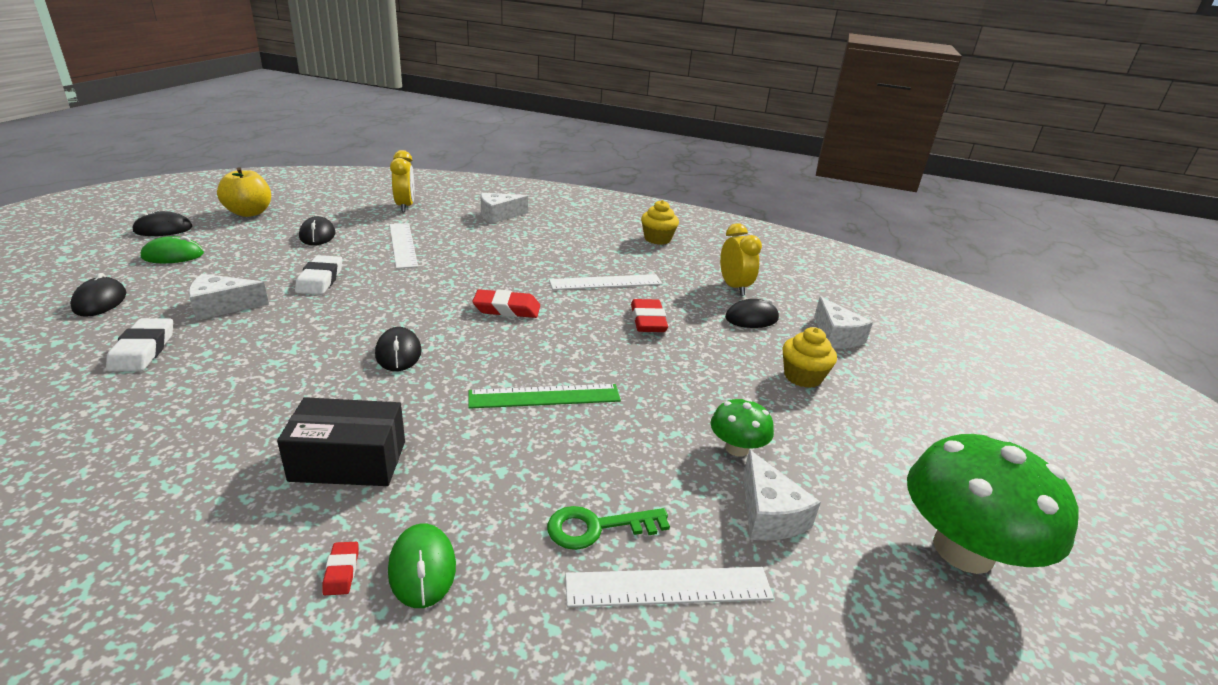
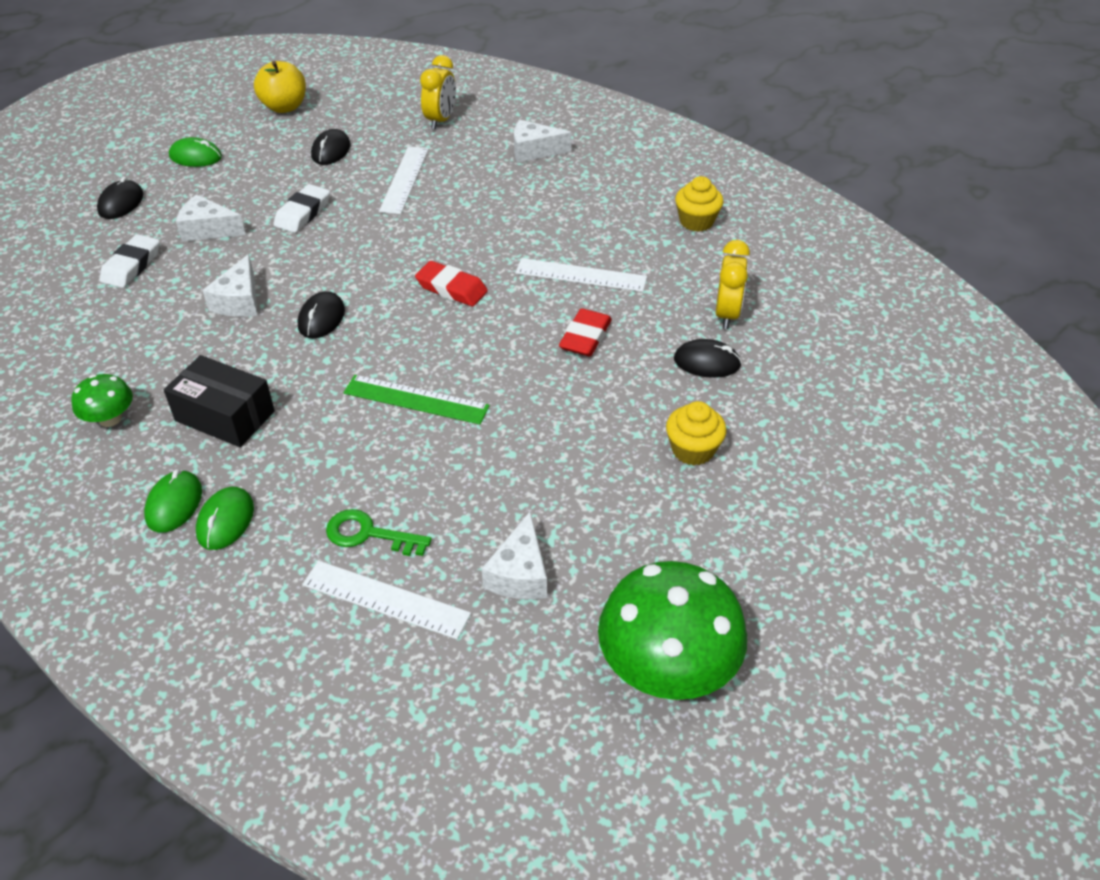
camera: 30 degrees right, 15 degrees up
black mouse [132,211,192,236] -> none
red eraser [322,542,359,595] -> green mouse [144,469,202,533]
green mushroom [710,398,774,457] -> green mushroom moved to [71,374,133,427]
white cheese [814,297,873,349] -> white cheese moved to [202,254,257,317]

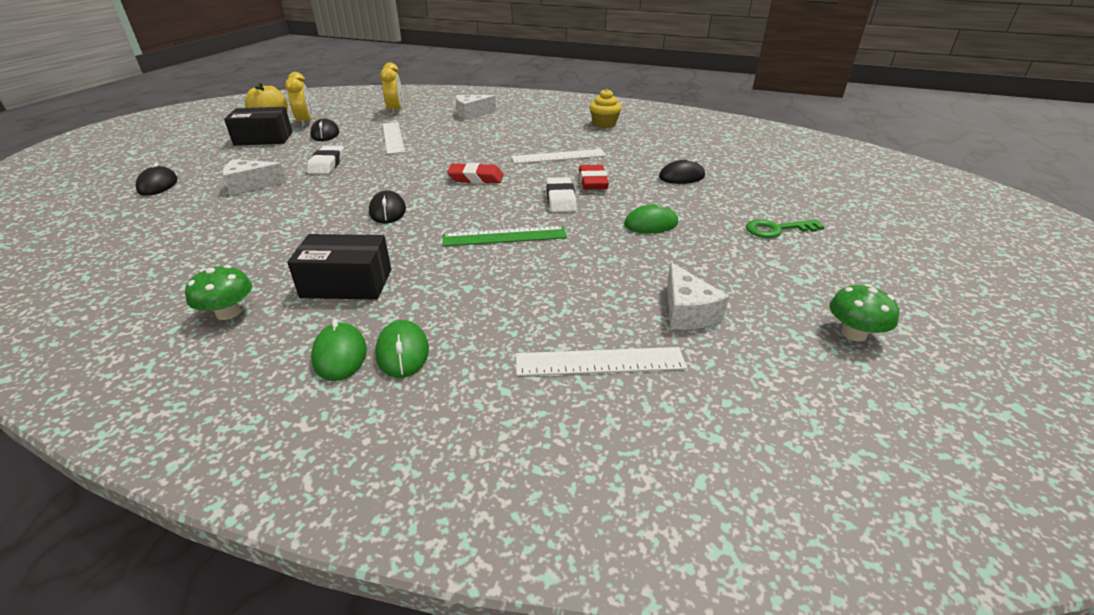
camera: 25 degrees left, 10 degrees down
white eraser [100,234,160,288] -> white eraser moved to [546,177,577,213]
green mouse [169,137,222,167] -> green mouse moved to [624,204,678,233]
white cheese [202,254,257,317] -> none
green key [326,509,432,556] -> green key moved to [746,219,824,238]
green mushroom [598,561,747,700] -> green mushroom [829,284,899,342], size x0.49
yellow cupcake [666,401,727,465] -> none
yellow clock [716,240,750,329] -> yellow clock moved to [285,72,313,127]
none -> black box [224,107,292,146]

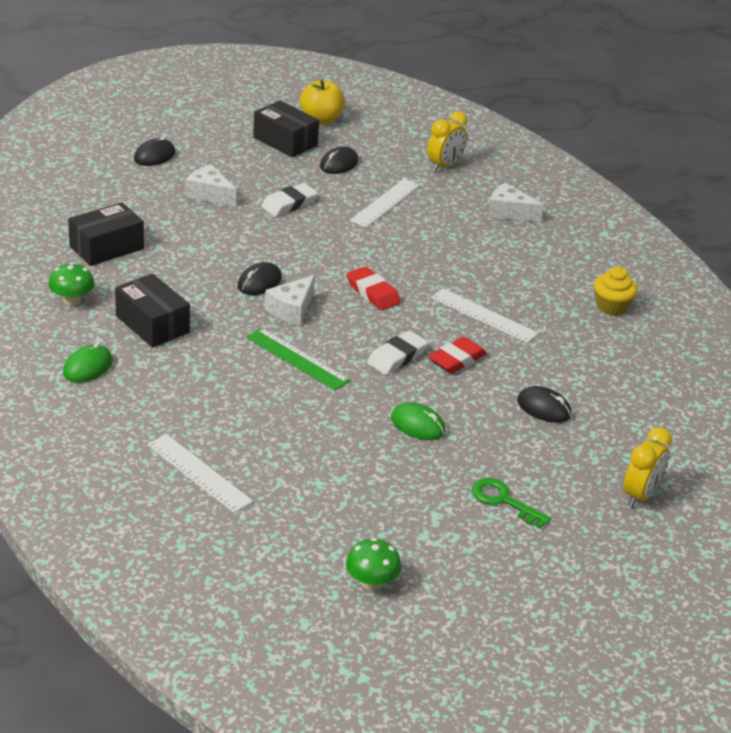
camera: 45 degrees right, 0 degrees up
yellow clock [285,72,313,127] -> yellow clock moved to [623,427,672,508]
green mouse [375,320,429,378] -> none
white cheese [667,262,729,330] -> white cheese moved to [265,275,315,325]
none -> black box [68,202,144,266]

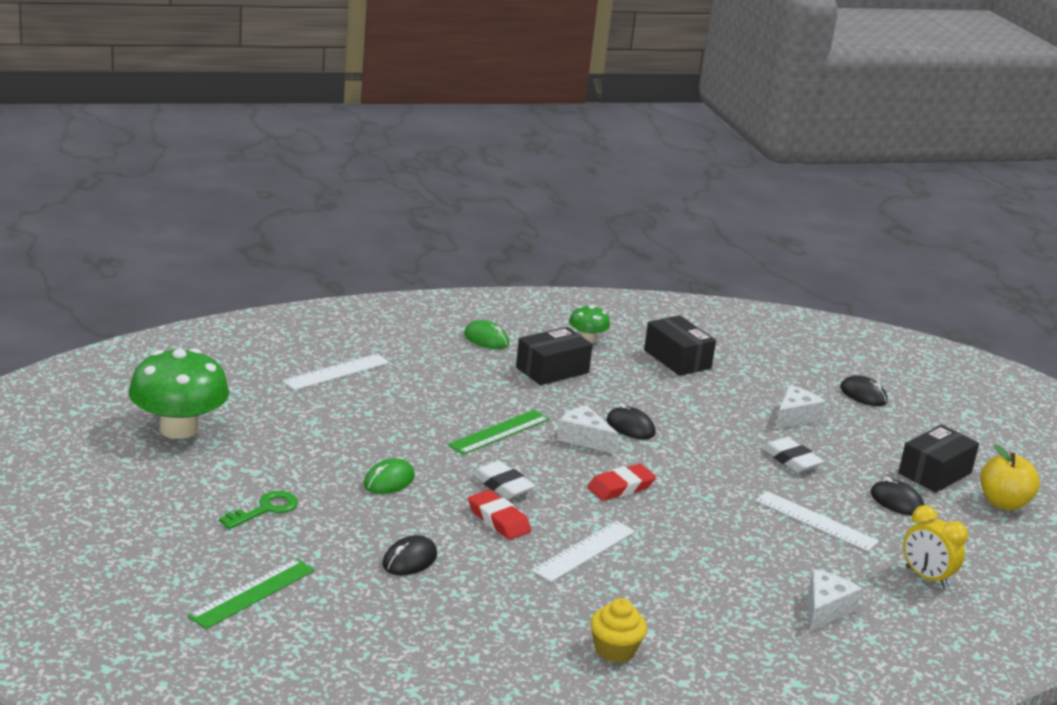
camera: 95 degrees right, 10 degrees down
green mushroom [346,538,401,590] -> green mushroom [128,348,230,439], size x2.03
yellow clock [623,427,672,508] -> green ruler [188,558,315,629]

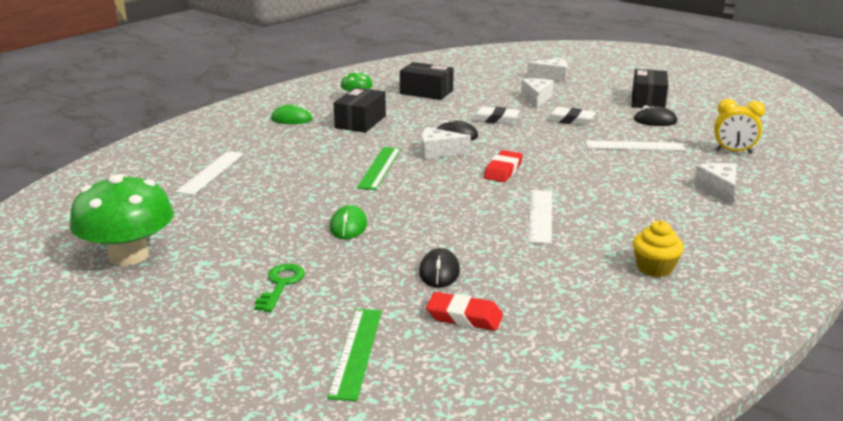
camera: 30 degrees left, 0 degrees up
red eraser [468,490,531,540] -> red eraser moved to [426,292,503,331]
white eraser [472,461,536,499] -> white eraser moved to [471,107,520,124]
black mouse [840,375,888,406] -> white cheese [527,58,567,82]
yellow apple [980,444,1040,510] -> none

